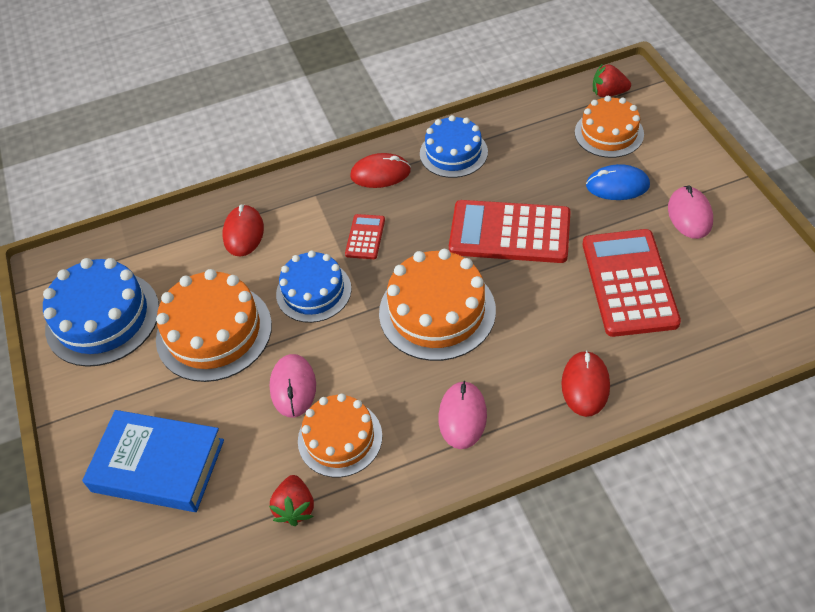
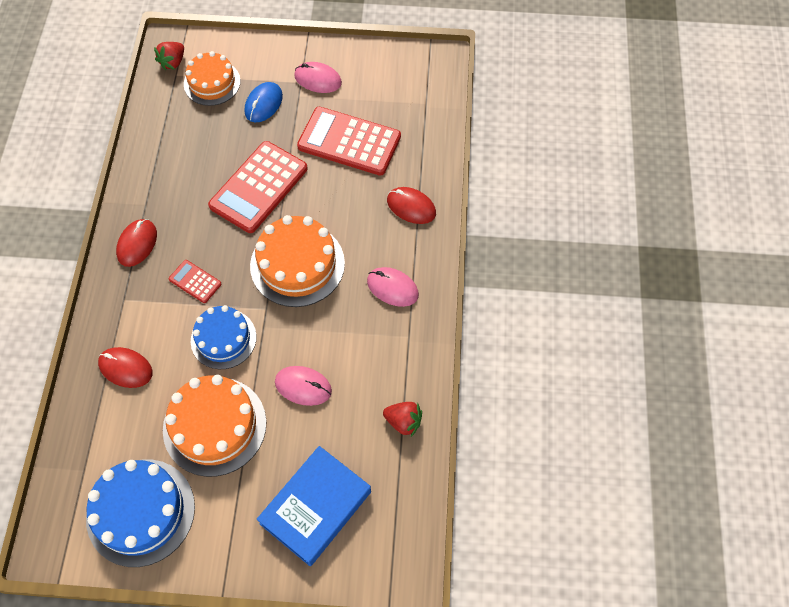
camera: 70 degrees left, 10 degrees up
orange cake [298,393,382,477] -> none
blue cake [420,115,488,178] -> none

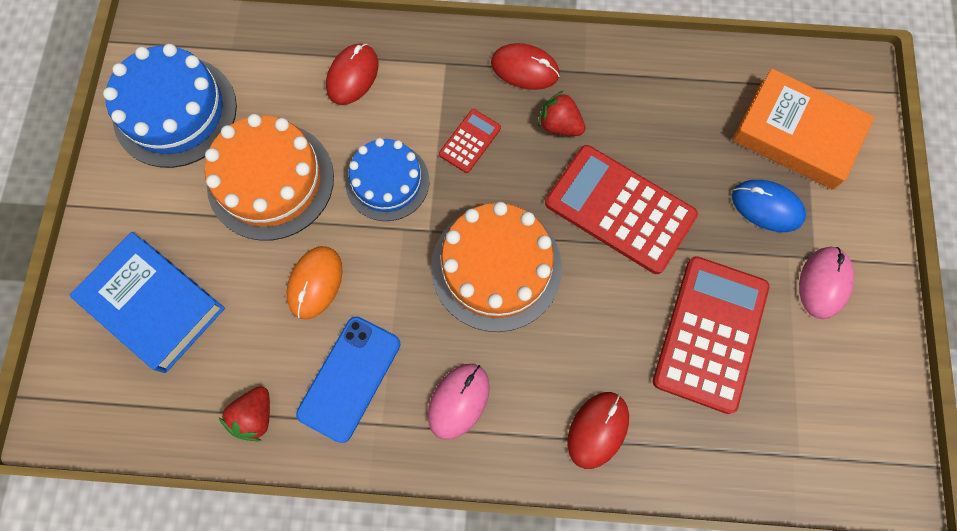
camera: 90 degrees right, 10 degrees up
red strawberry [154,42,184,70] -> red strawberry moved to [538,90,586,136]
orange cake [184,51,241,106] -> orange book [732,68,875,190]
pink mouse [275,366,332,406] -> orange mouse [286,246,343,319]
none -> blue phone [296,317,400,443]

